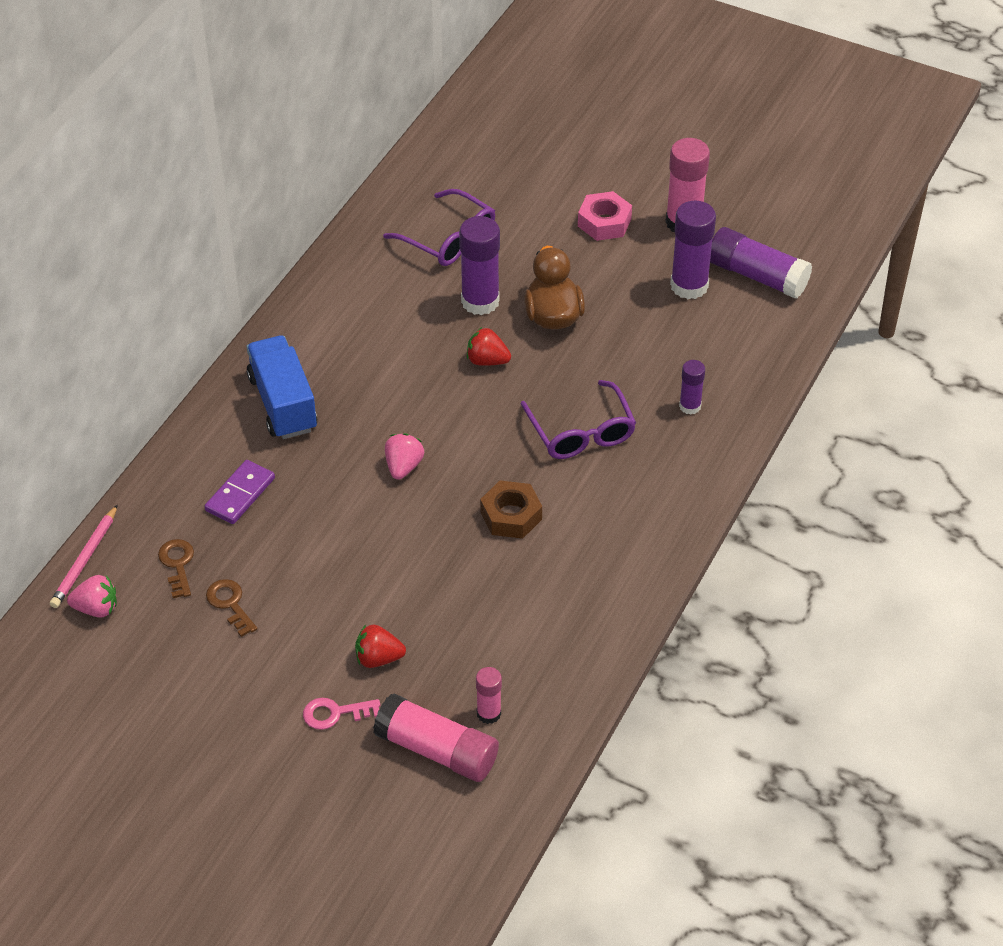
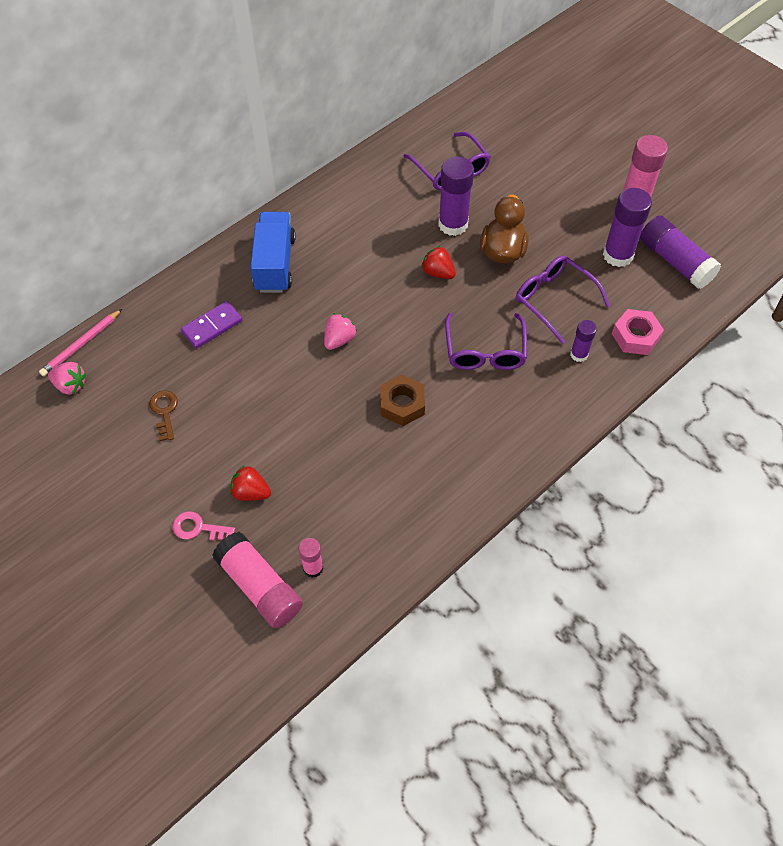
camera: 20 degrees right, 10 degrees up
brown key [158,539,194,598] -> none
pink nut [578,191,632,241] -> pink nut moved to [612,309,664,355]
none -> purple glasses [516,255,610,344]

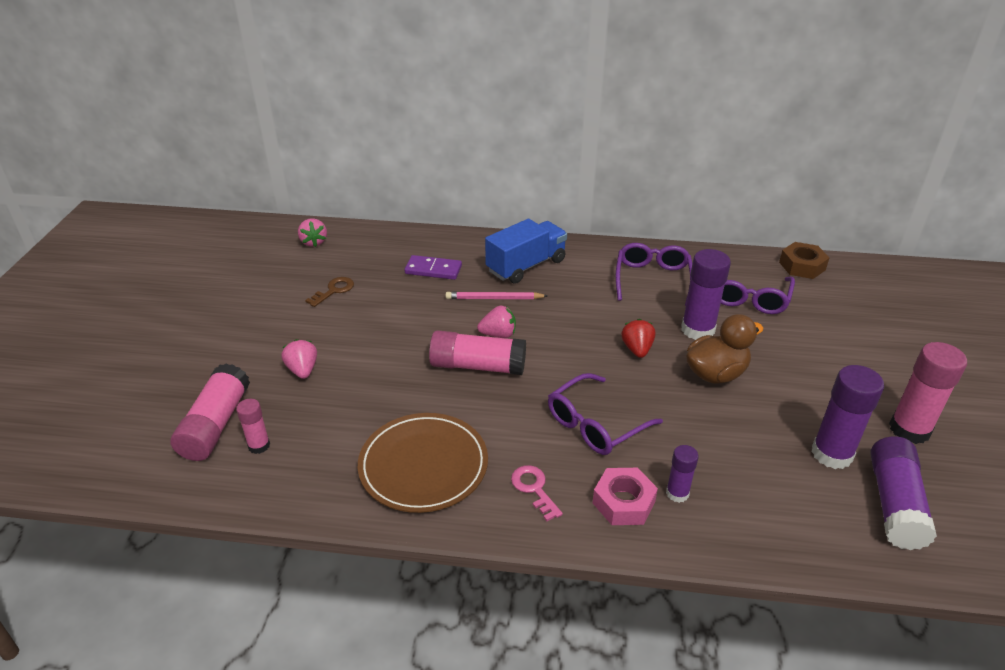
camera: 50 degrees right, 20 degrees down
pink pencil [39,309,122,376] -> pink pencil moved to [445,292,548,299]
pink key [173,511,235,541] -> pink key moved to [511,465,563,521]
red strawberry [230,465,271,501] -> pink strawberry [281,339,317,379]
brown nut [380,375,425,426] -> brown nut moved to [779,242,829,279]
purple glasses [516,255,610,344] -> purple glasses moved to [616,243,692,306]
pink nut [612,309,664,355] -> pink nut moved to [593,468,658,525]
none -> brown plate [358,413,488,513]
none -> pink glue stick [429,330,526,375]

